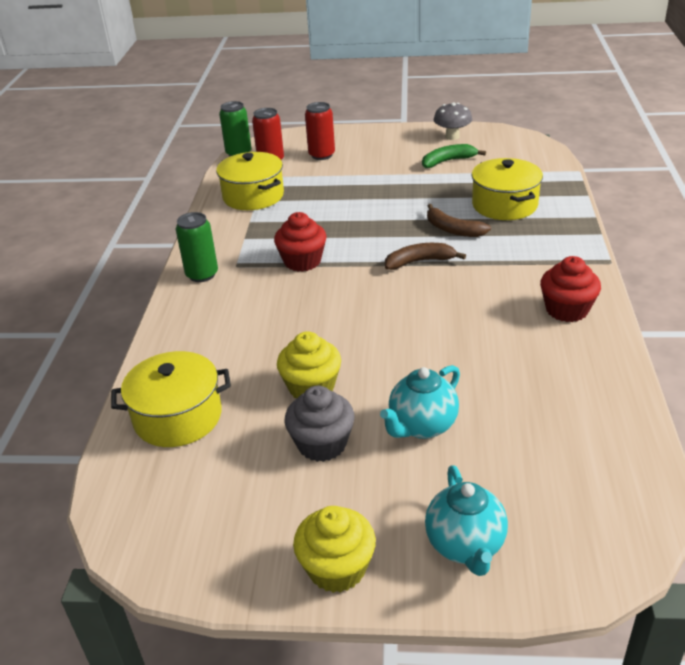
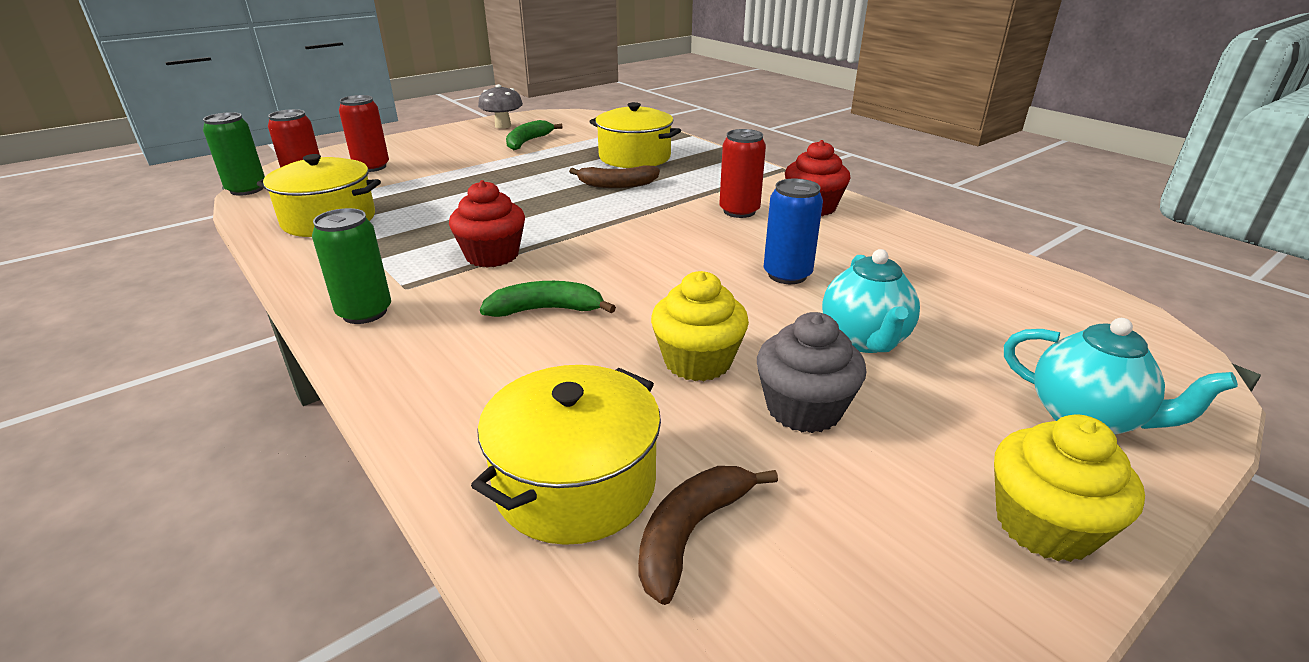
camera: 45 degrees left, 5 degrees down
brown banana [385,243,466,270] -> brown banana moved to [638,466,778,605]
none -> green banana [480,281,616,317]
none -> red can [719,129,766,218]
none -> blue can [763,179,823,284]

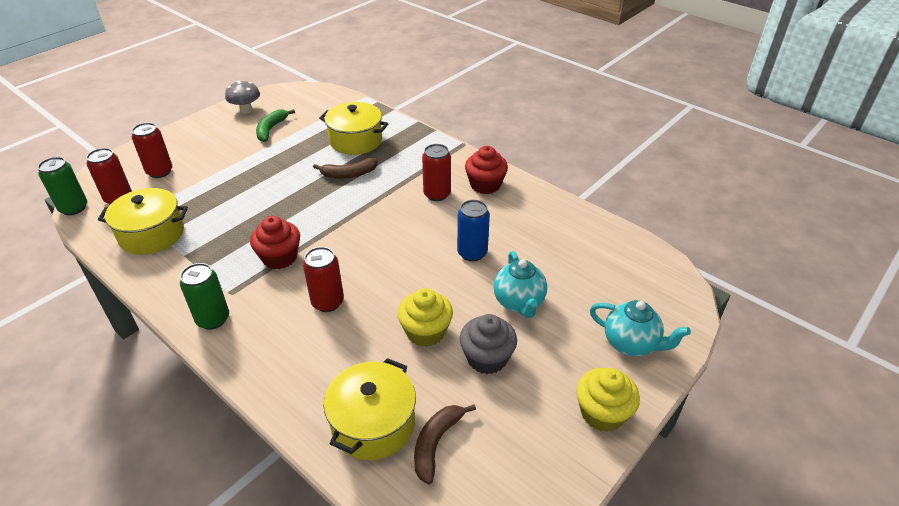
camera: 10 degrees left, 10 degrees up
green banana [480,281,616,317] -> red can [303,247,344,312]

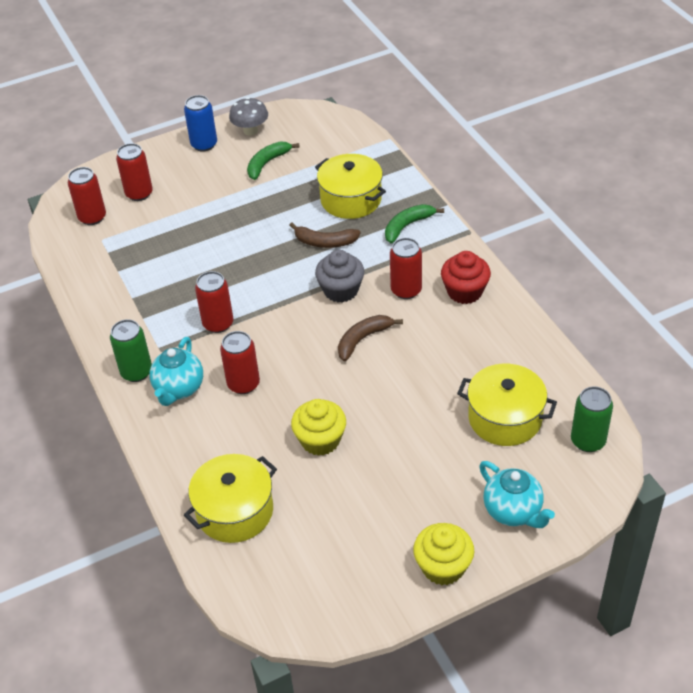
camera: 25 degrees right, 5 degrees up
green can [38,157,87,215] -> green can moved to [571,386,613,452]
yellow pot [98,188,188,255] -> yellow pot moved to [457,364,557,446]
red cupcake [250,216,300,269] -> red can [195,271,234,333]
brown banana [414,404,476,484] -> brown banana moved to [338,315,403,361]
blue can [457,200,490,262] -> blue can moved to [184,95,217,152]
grey cupcake [460,314,517,374] -> grey cupcake moved to [315,250,364,303]
turquoise teapot [493,251,547,318] -> turquoise teapot moved to [149,337,203,406]
none -> green banana [385,204,444,243]

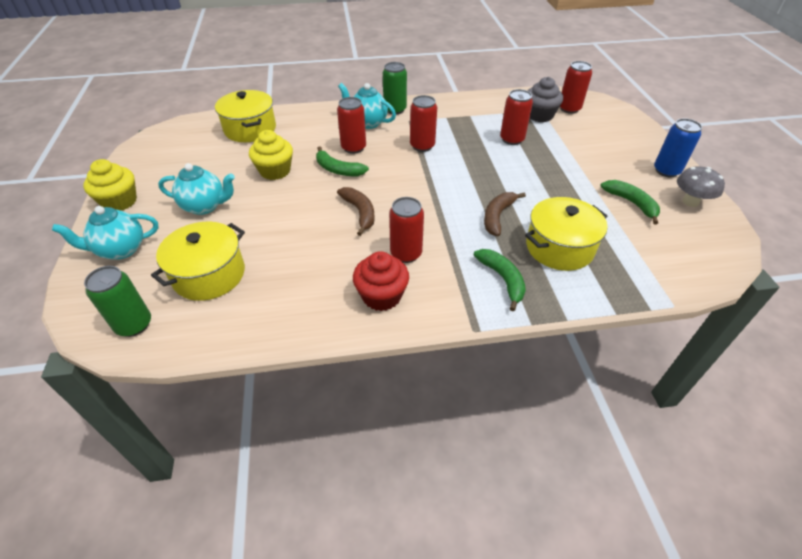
camera: 105 degrees right, 0 degrees up
red can [116,143,153,201] -> red can moved to [500,89,533,145]
grey cupcake [315,250,364,303] -> grey cupcake moved to [527,77,563,122]
none -> turquoise teapot [158,163,235,215]
none -> green banana [316,146,369,176]

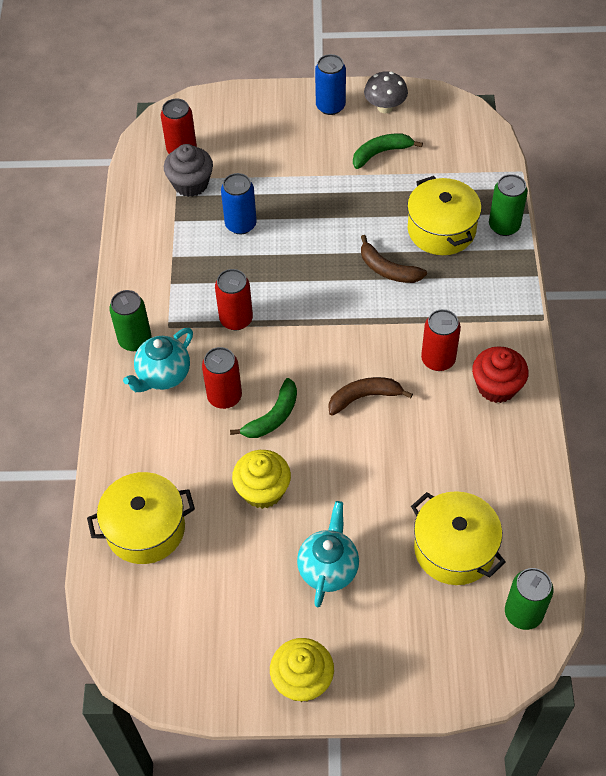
camera: 80 degrees left, 10 degrees up
turquoise teapot [52,206,159,260] -> none
green banana [474,249,526,311] -> none
red can [500,89,533,145] -> blue can [221,173,257,234]
none -> green can [489,174,528,236]

